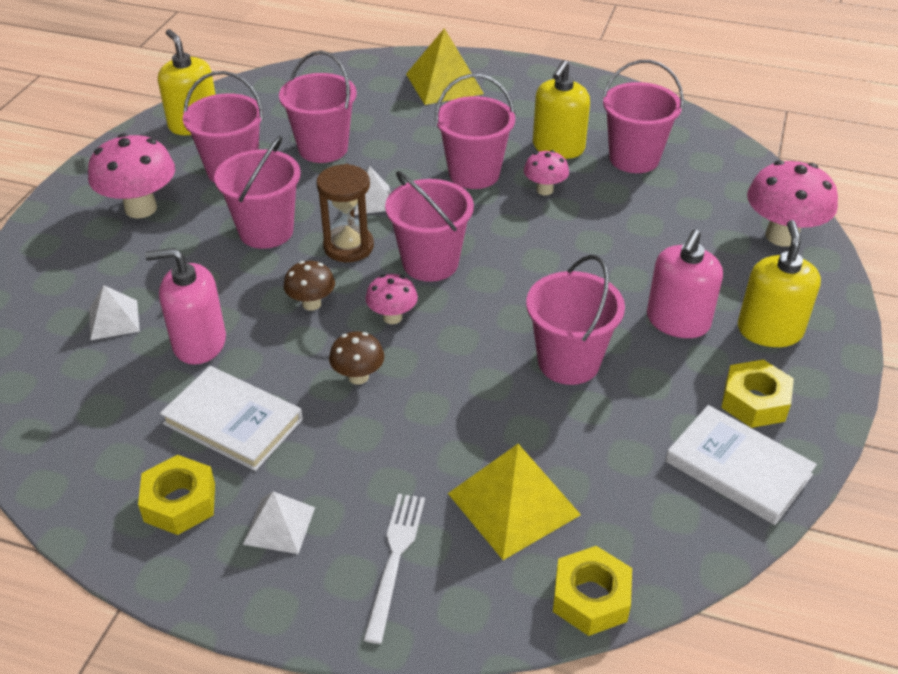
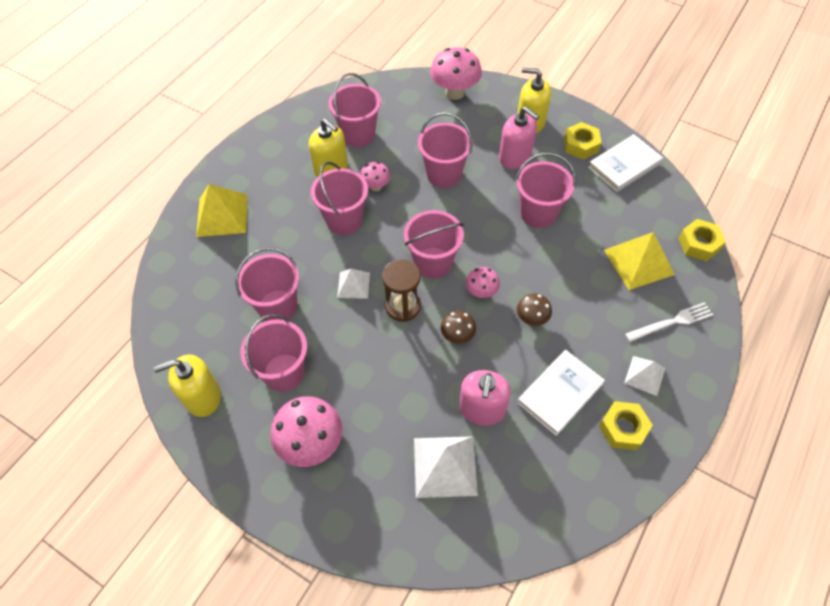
camera: 75 degrees left, 15 degrees up
white pyramid [89,285,140,340] -> white pyramid [414,436,478,498], size x1.70
pink bucket [214,136,301,249] -> pink bucket moved to [418,112,473,188]
white fork [363,494,425,644] -> white fork turned 135 degrees clockwise [625,302,713,342]

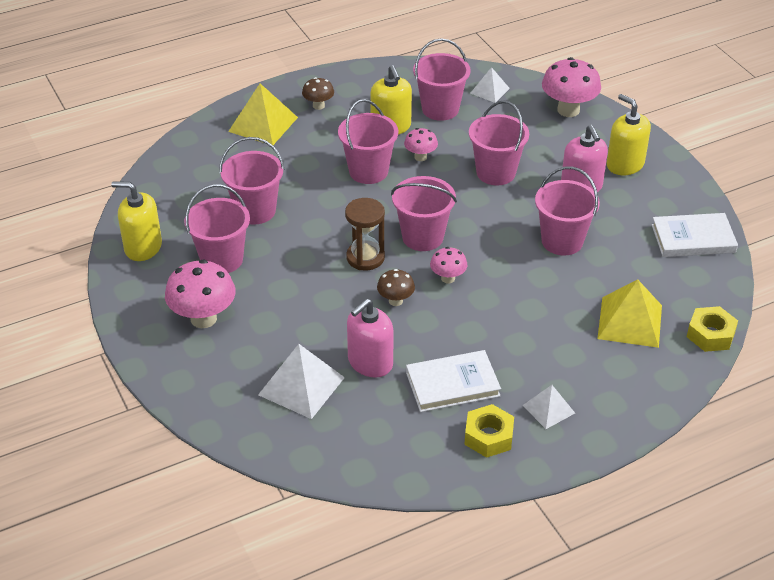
camera: 30 degrees right, 15 degrees down
white pyramid [337,269,370,299] -> white pyramid moved to [470,67,510,103]
brown mushroom [517,293,552,326] -> brown mushroom moved to [302,77,334,110]
yellow nut [564,122,601,159] -> none
white fork [625,302,713,342] -> none

